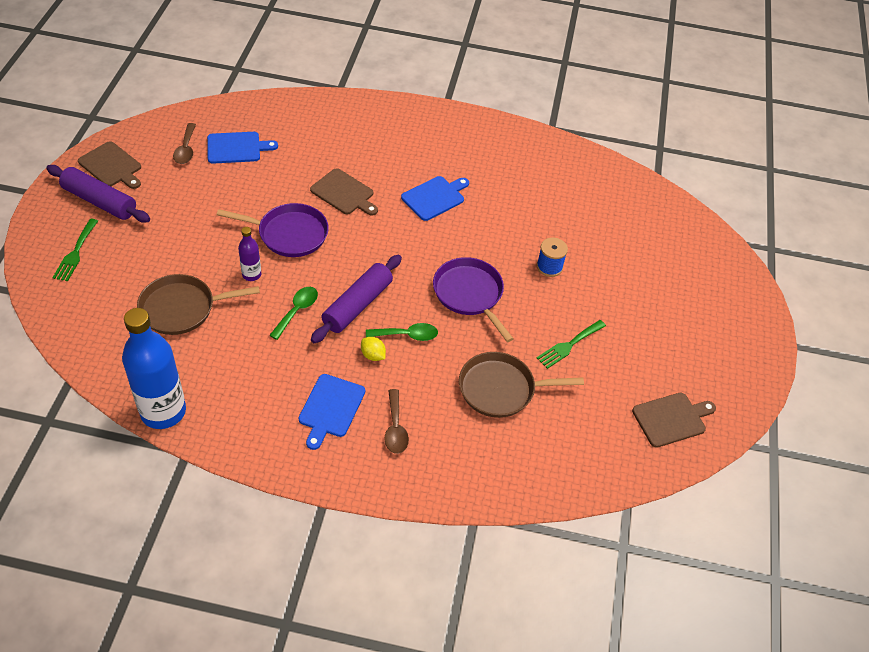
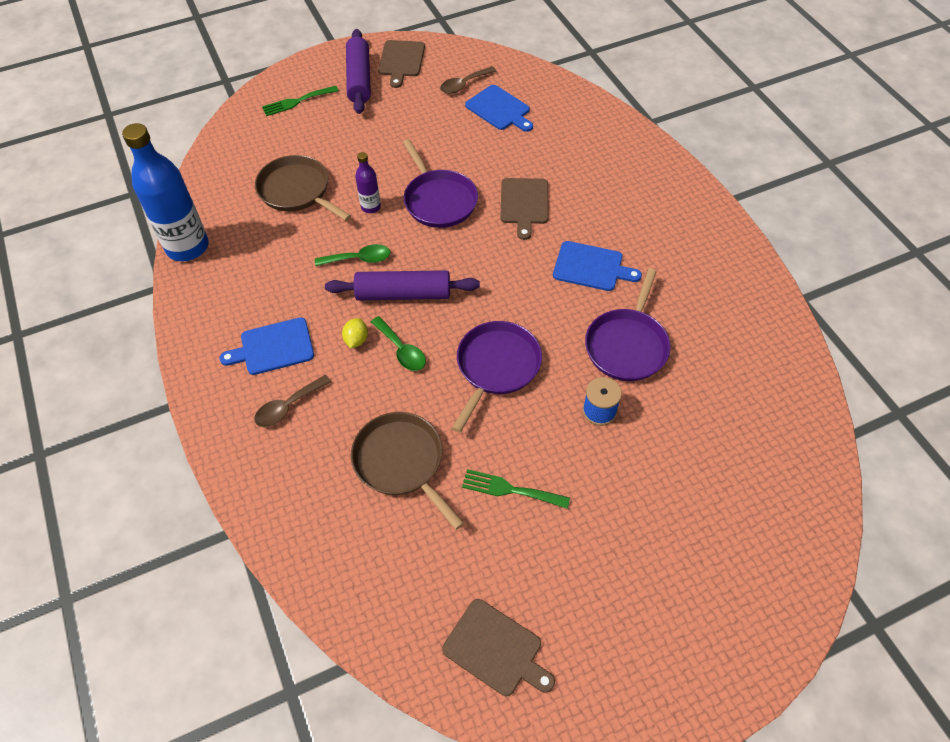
camera: 60 degrees right, 5 degrees up
none -> purple pan [585,268,670,381]

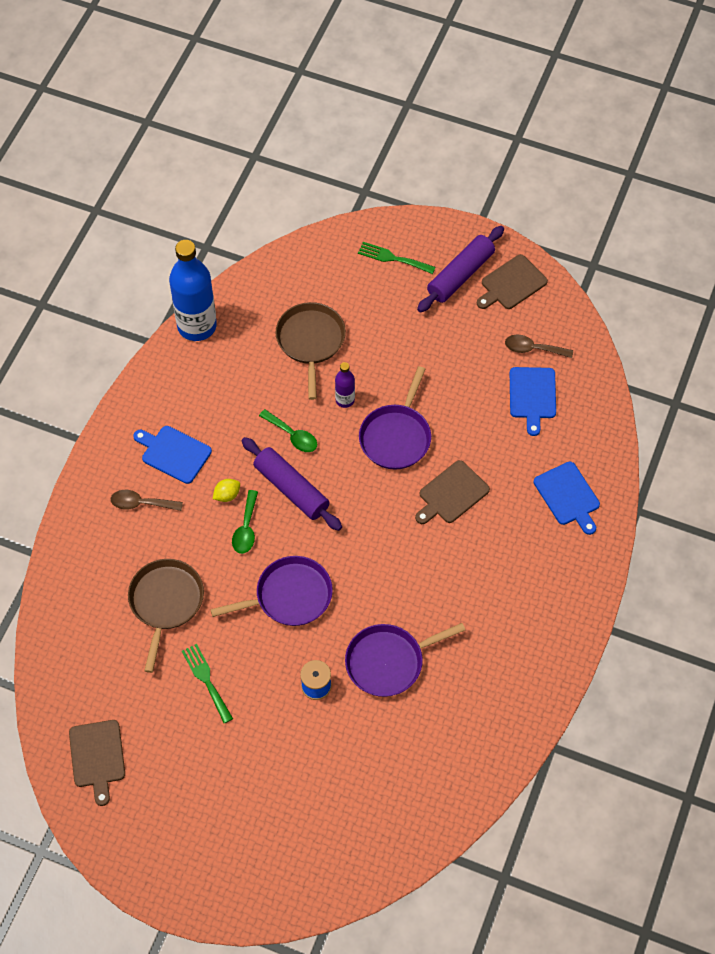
camera: 45 degrees right, 5 degrees up
blue cutting board [553,241,642,291] -> blue cutting board moved to [534,462,600,535]

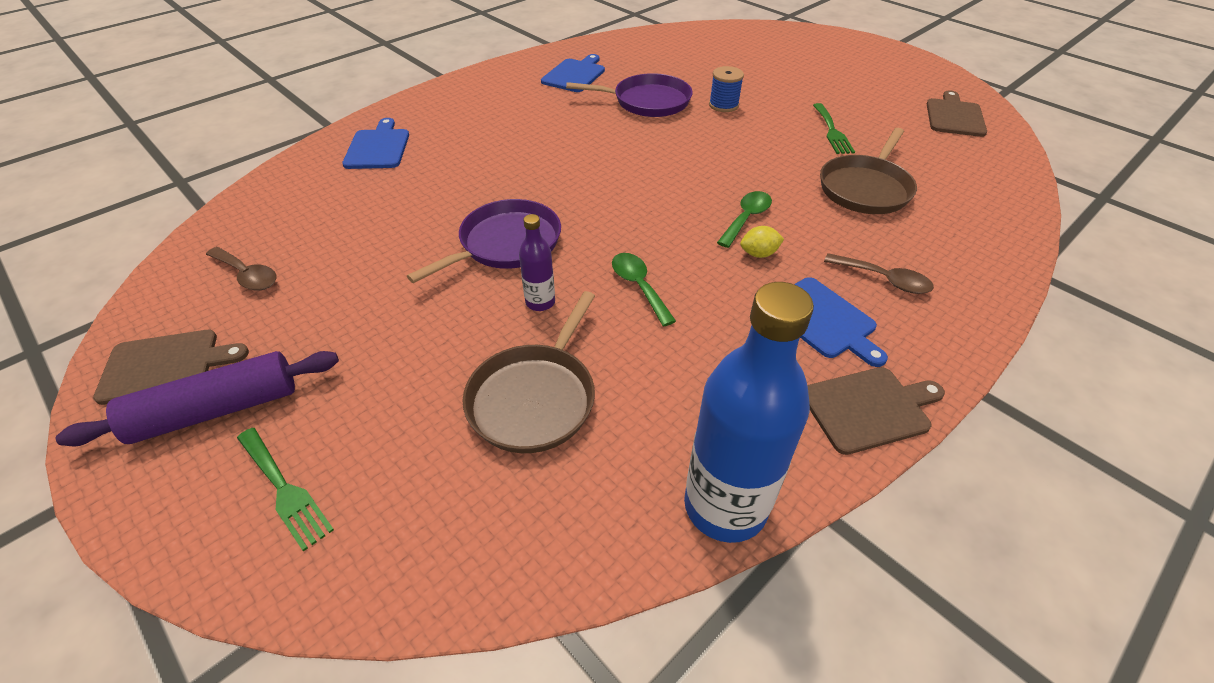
camera: 155 degrees left, 15 degrees down
purple pan [210,556,333,626] -> none
purple rolling pin [242,437,342,531] -> none
brown cutting board [415,460,490,524] -> brown cutting board moved to [807,367,945,455]
blue cutting board [510,367,556,436] -> blue cutting board moved to [541,54,605,92]

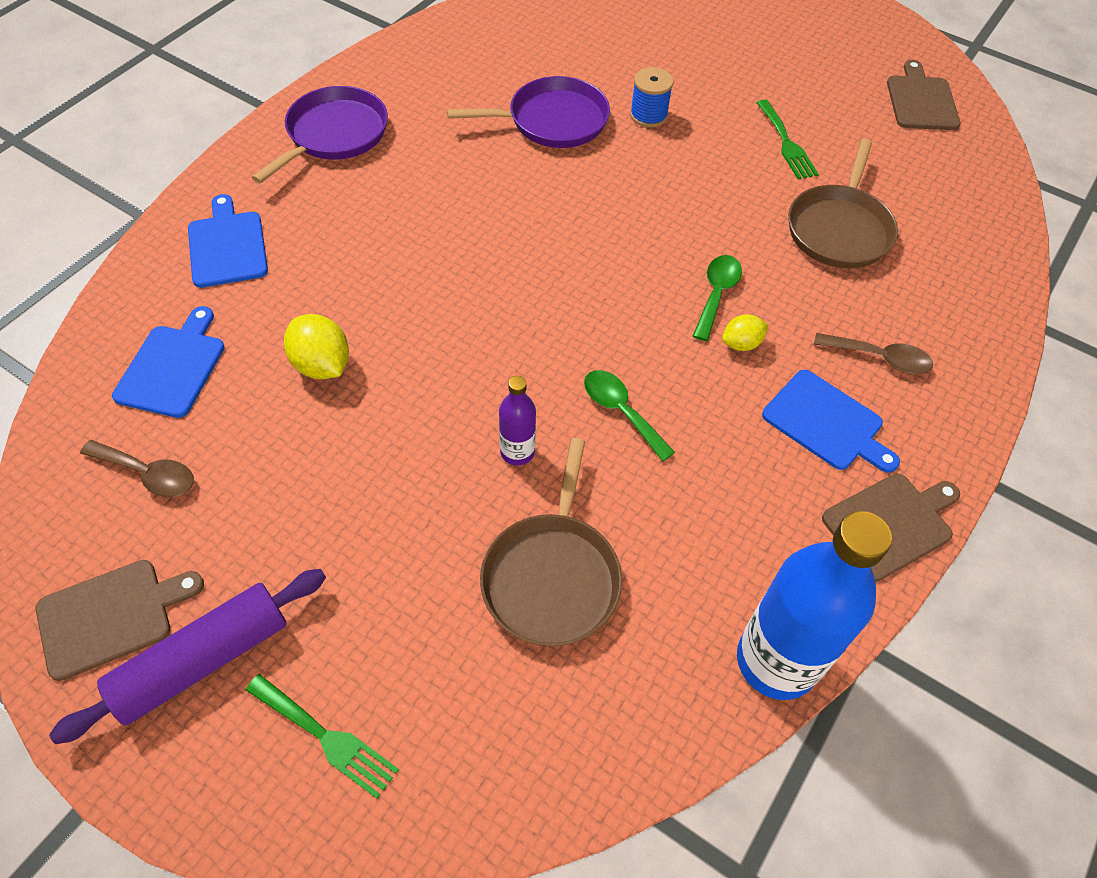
camera: 15 degrees left, 10 degrees up
purple pan [407,199,561,283] -> purple pan moved to [252,86,388,183]
blue cutting board [541,54,605,92] -> blue cutting board moved to [112,306,225,418]
none -> yellow lemon [284,314,349,379]

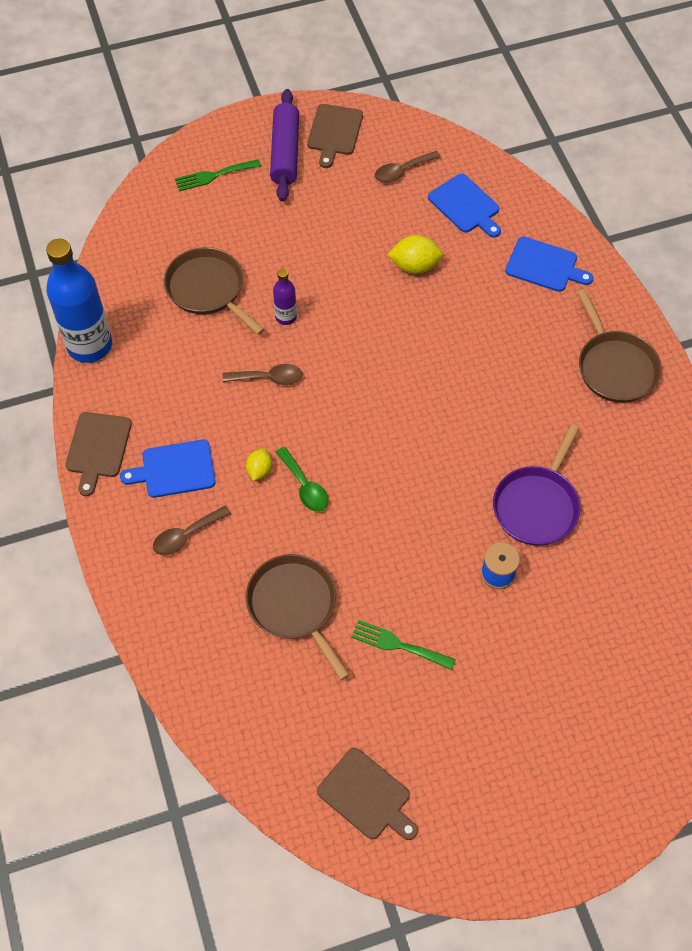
camera: 130 degrees right, 5 degrees up
purple pan [252,86,388,183] -> brown pan [577,289,662,403]
green spoon [584,370,675,461] -> brown spoon [222,364,303,385]

